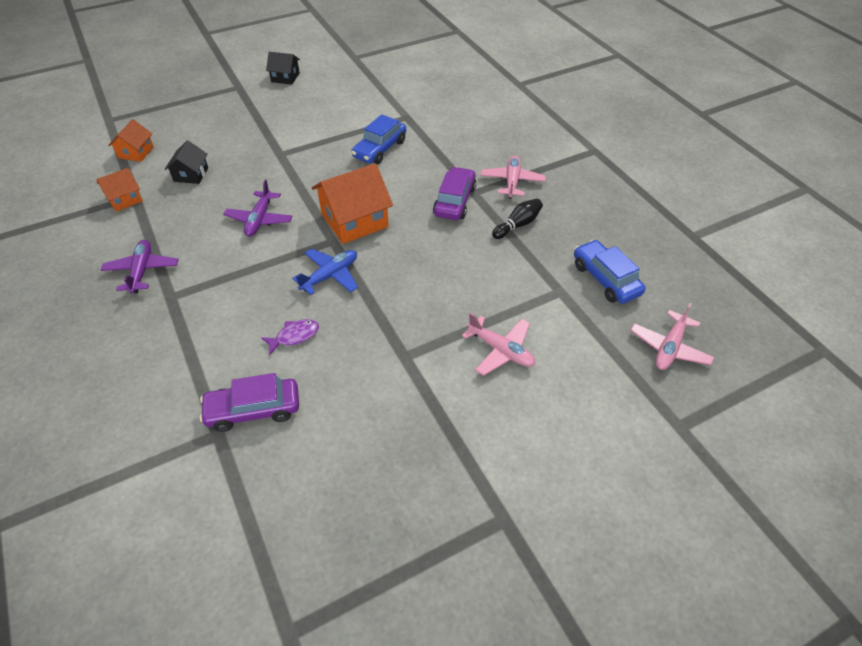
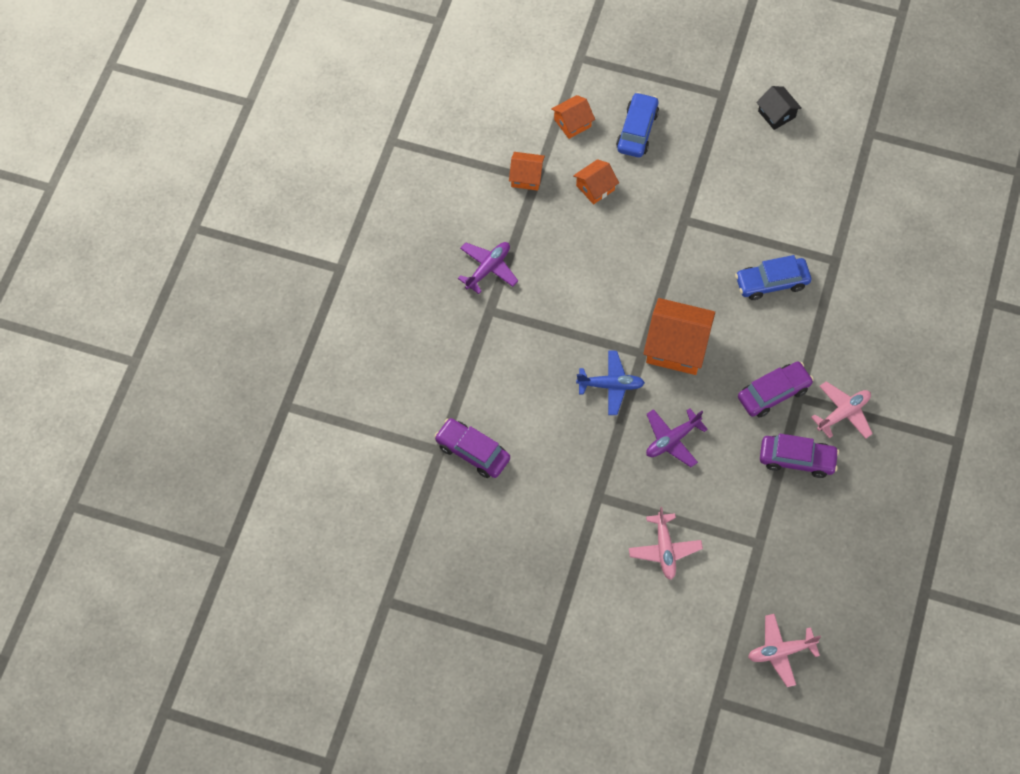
camera: 45 degrees right, 15 degrees up
black house [165,140,208,184] -> orange house [573,159,619,204]
purple plane [223,179,293,237] -> purple plane moved to [646,408,708,467]
purple fish [261,319,319,355] -> none
black bowling pin [492,199,543,239] -> purple car [760,434,839,478]
blue car [574,240,645,304] -> blue car moved to [616,92,659,157]

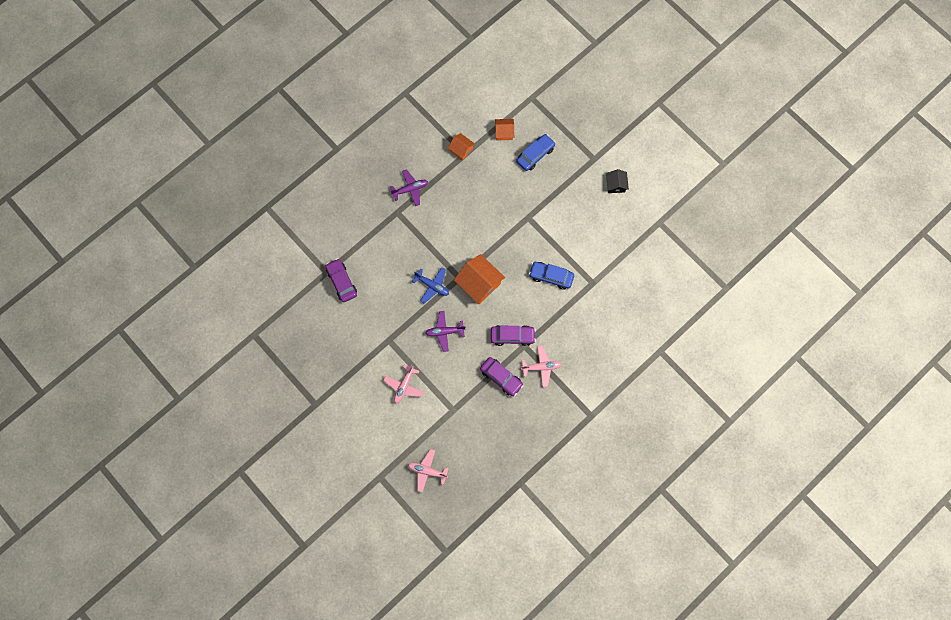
camera: 30 degrees right, 10 degrees up
orange house [573,159,619,204] -> none

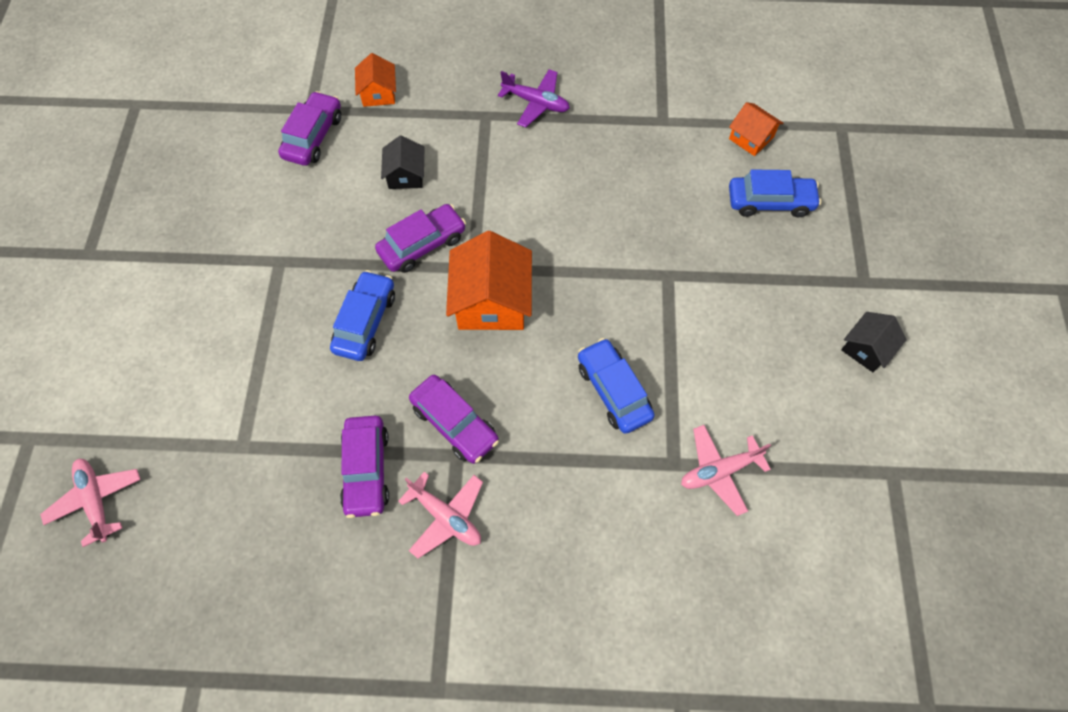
camera: 45 degrees right, 10 degrees down
pink plane [383,364,424,404] -> pink plane moved to [681,425,771,516]
blue plane [412,267,449,304] -> purple car [375,204,466,273]
purple plane [425,311,466,352] -> blue car [330,270,395,361]
orange house [448,133,475,160] -> orange house moved to [355,53,396,107]
none -> black house [381,135,424,189]

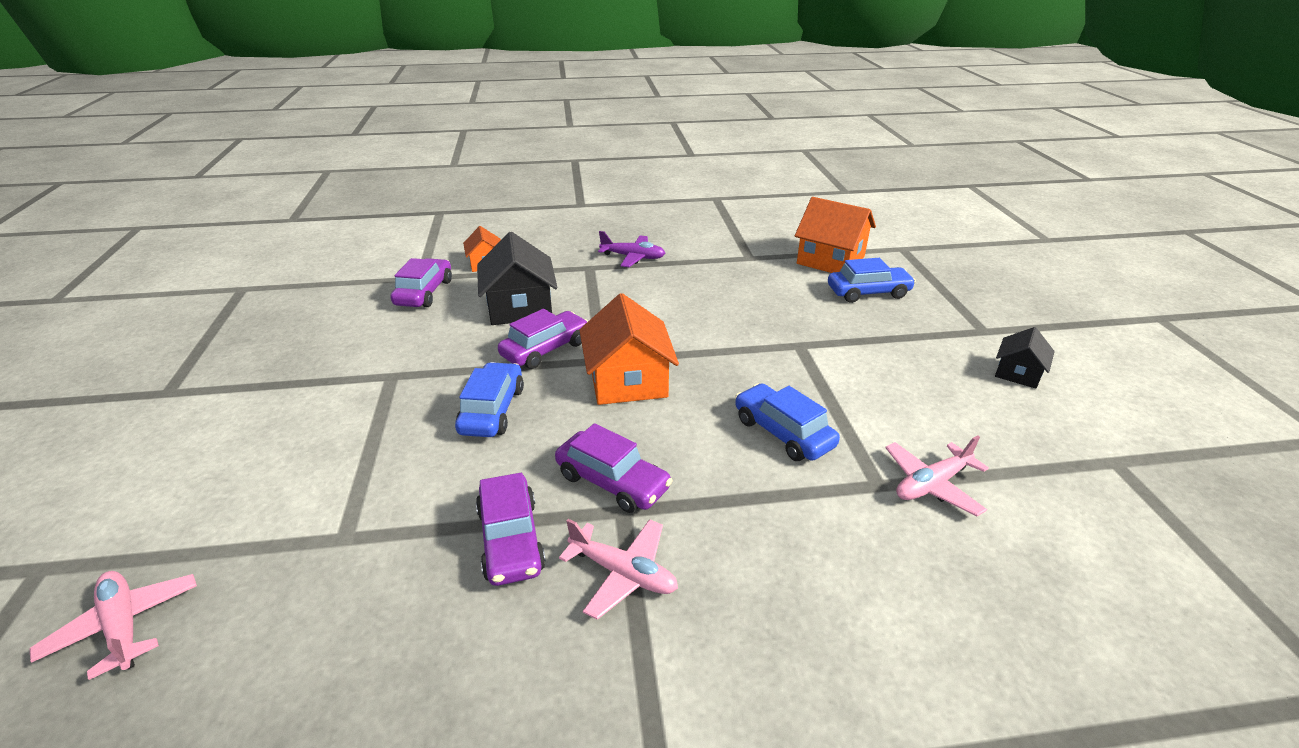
camera: 10 degrees left, 30 degrees down
black house [381,135,424,189] -> black house [477,232,558,325], size x1.79
orange house [729,102,783,156] -> orange house [795,197,876,273], size x1.79

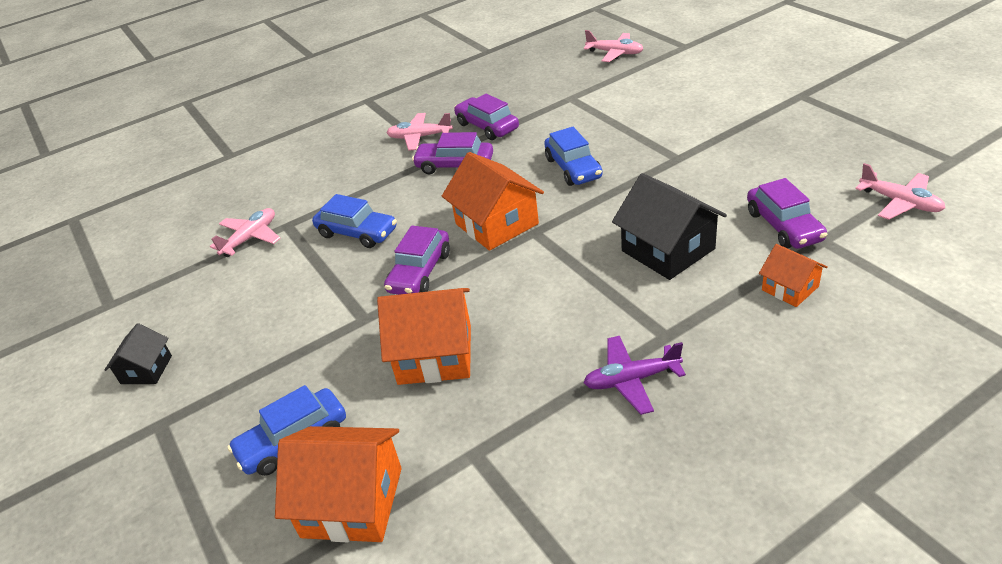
camera: 160 degrees right, 5 degrees up
purple car [498,309,588,369] -> purple car moved to [384,226,450,295]
none -> orange house [377,288,471,385]
none -> pink plane [855,163,945,220]

